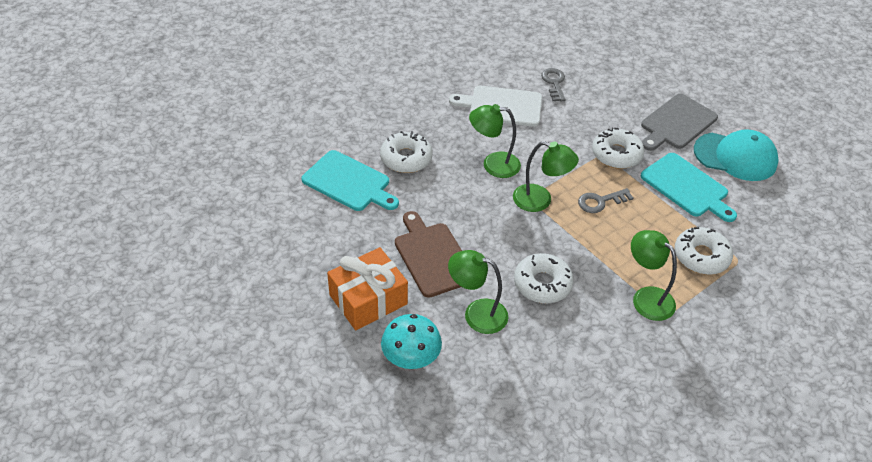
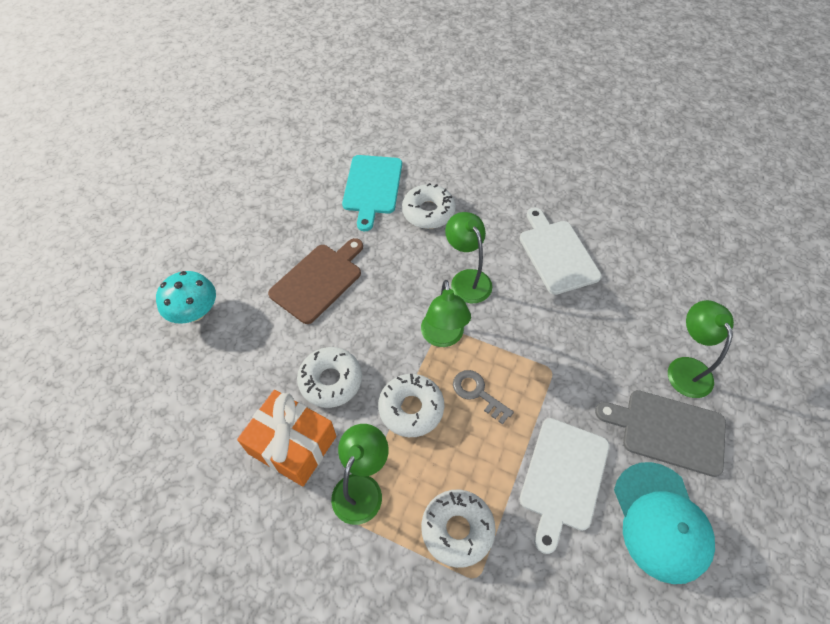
camera: 65 degrees right, 10 degrees up
orange gift [327,247,408,330] -> orange gift moved to [237,390,336,486]
green lamp [448,250,508,334] -> green lamp moved to [668,300,734,398]
grey key [541,68,565,101] -> none
white donut [592,128,644,169] -> white donut moved to [378,374,444,437]
turquoise cutting board [641,153,737,222] -> white cutting board [520,418,609,554]

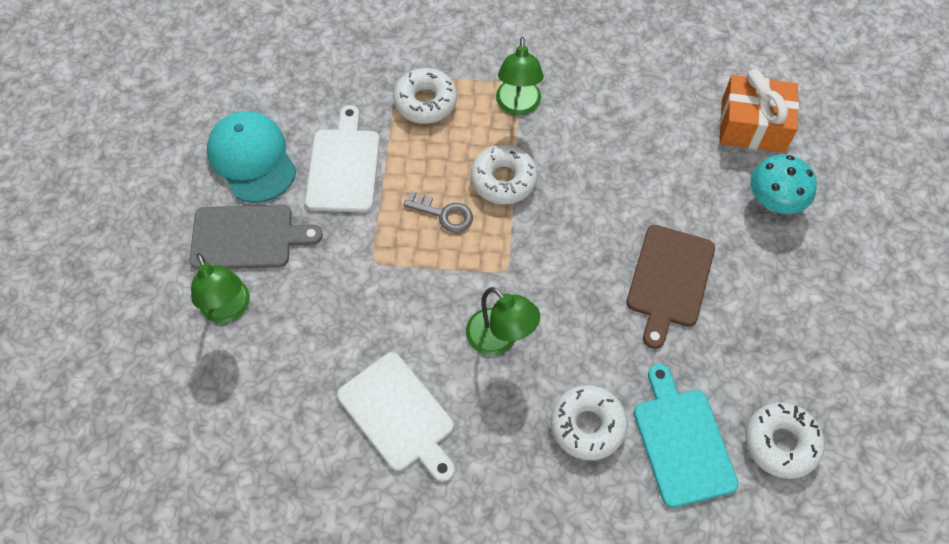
camera: 160 degrees right, 5 degrees up
orange gift [237,390,336,486] -> orange gift moved to [719,69,799,153]
white donut [297,347,362,408] -> white donut moved to [745,402,825,479]
green lamp [421,280,471,347] -> none

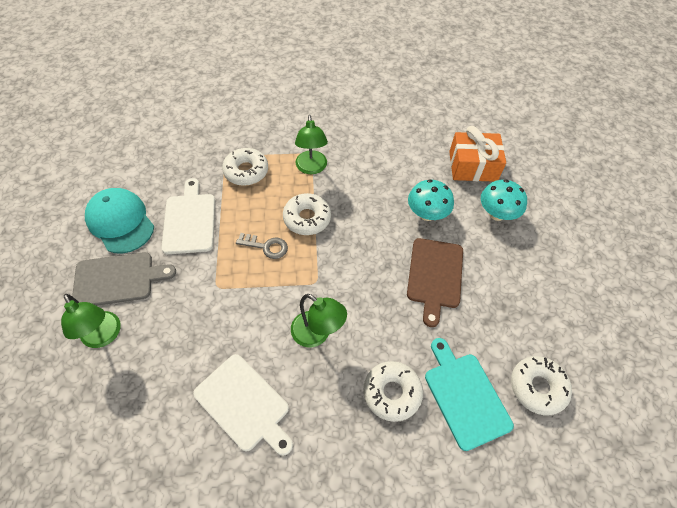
camera: 10 degrees left, 5 degrees down
none -> turquoise mushroom [408,179,454,221]

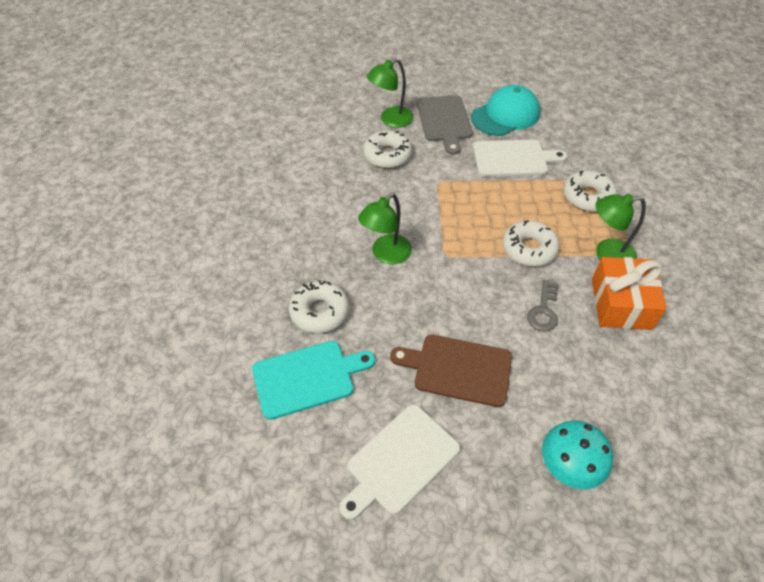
camera: 95 degrees right, 5 degrees down
white cutting board [193,354,293,456] -> white cutting board moved to [339,404,460,520]
grey key [236,233,288,259] -> grey key moved to [527,280,558,331]
turquoise mushroom [408,179,454,221] -> none
orange gift [449,126,506,182] -> orange gift moved to [592,257,667,330]
white donut [511,356,572,415] -> white donut moved to [363,130,412,168]

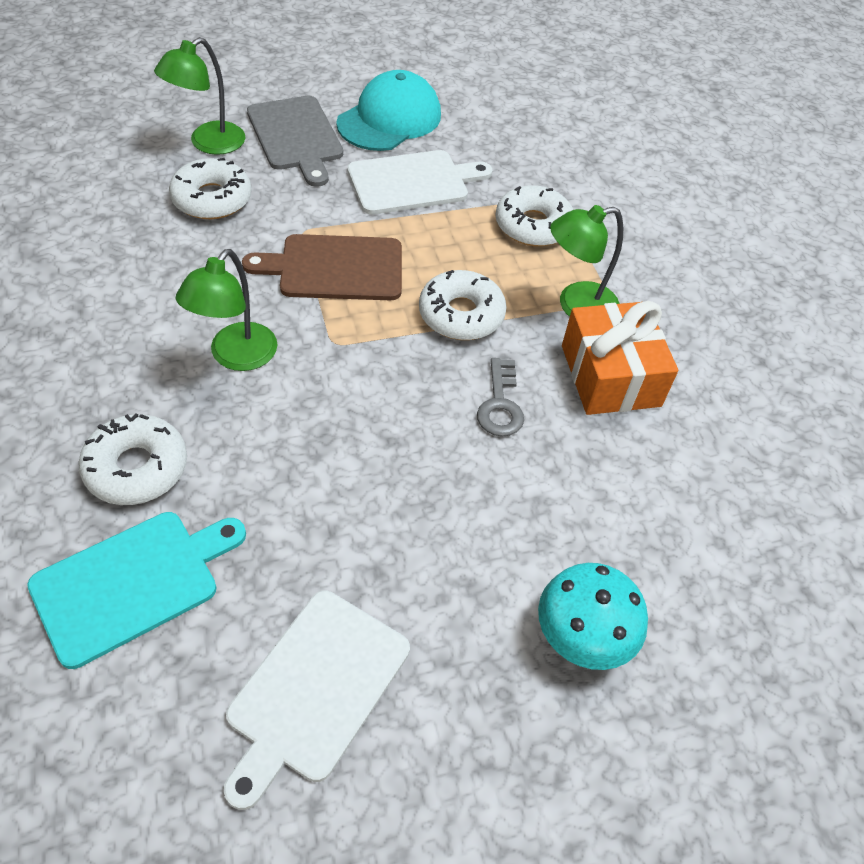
camera: 20 degrees left, 0 degrees up
brown cutting board [390,335,512,407] -> brown cutting board moved to [242,234,402,300]

